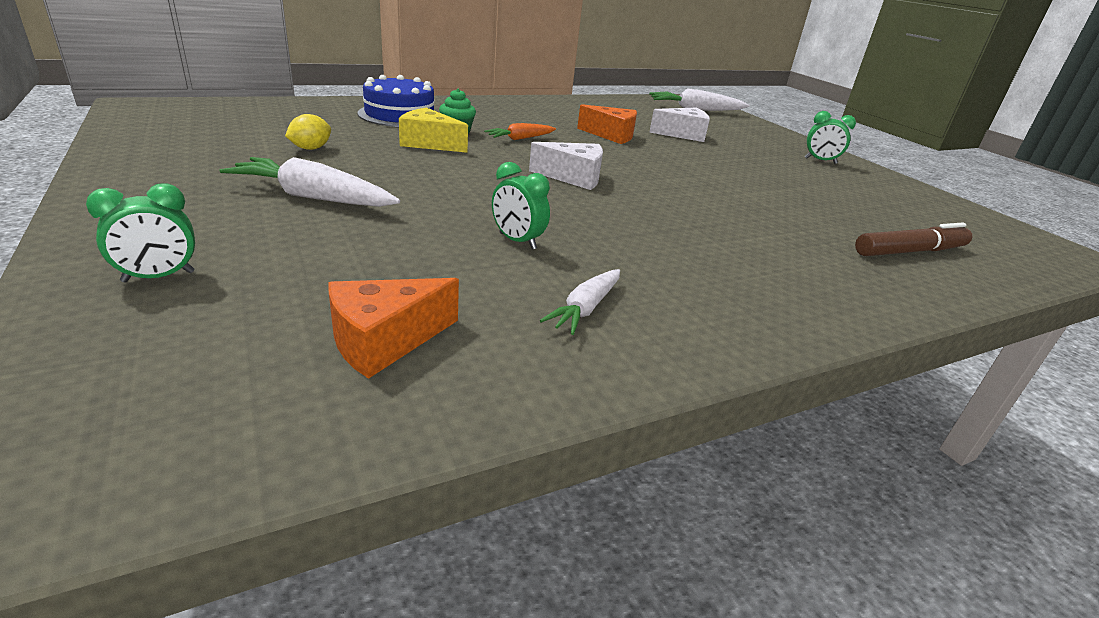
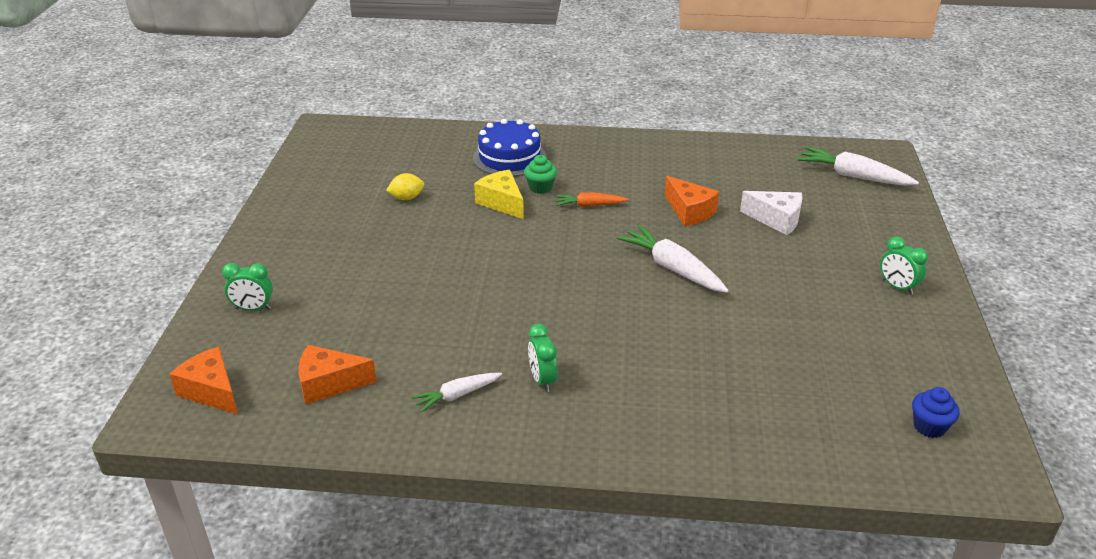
camera: 35 degrees right, 5 degrees up
white carrot [219,157,400,207] -> white carrot moved to [617,225,729,293]
green clock [492,162,550,250] -> green clock moved to [528,324,558,392]
white cheese [529,142,603,190] -> none
brown marker [855,223,973,256] -> none
none -> orange cheese [170,347,238,414]
none -> blue cupcake [912,387,959,438]

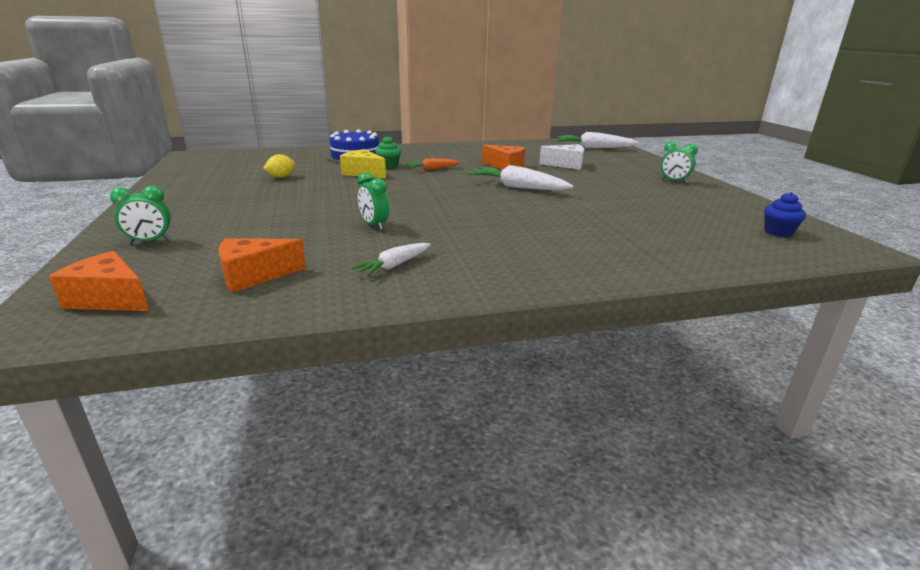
camera: 20 degrees left, 10 degrees down
green clock [528,324,558,392] -> green clock moved to [357,172,389,230]

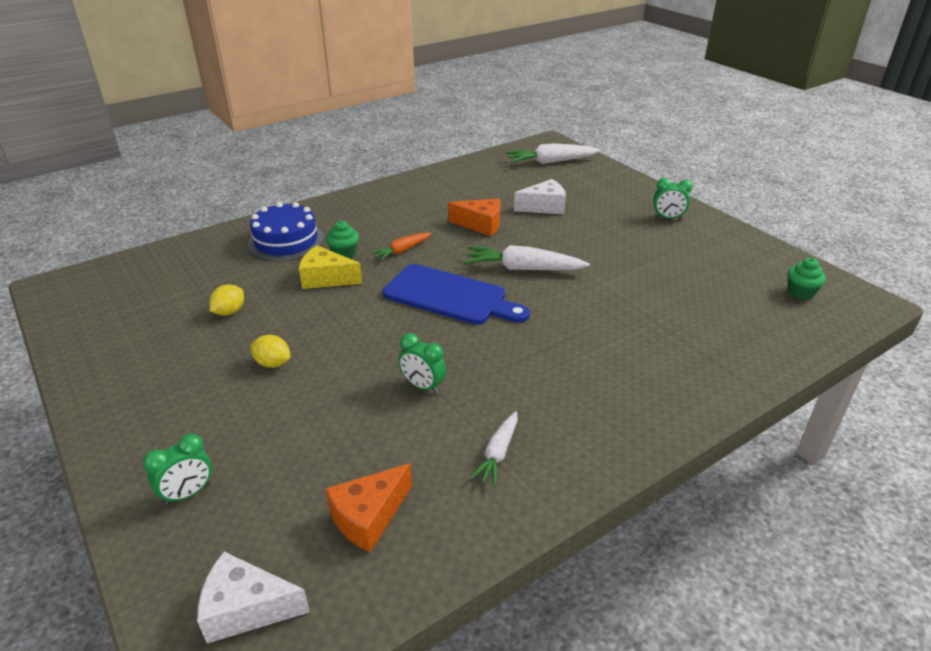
camera: 20 degrees left, 10 degrees up
orange cheese [49,251,149,311] -> white cheese [197,552,310,643]
blue cupcake [764,192,806,237] -> green cupcake [787,258,826,300]
none -> yellow lemon [250,335,291,368]
none -> blue cutting board [383,264,530,325]

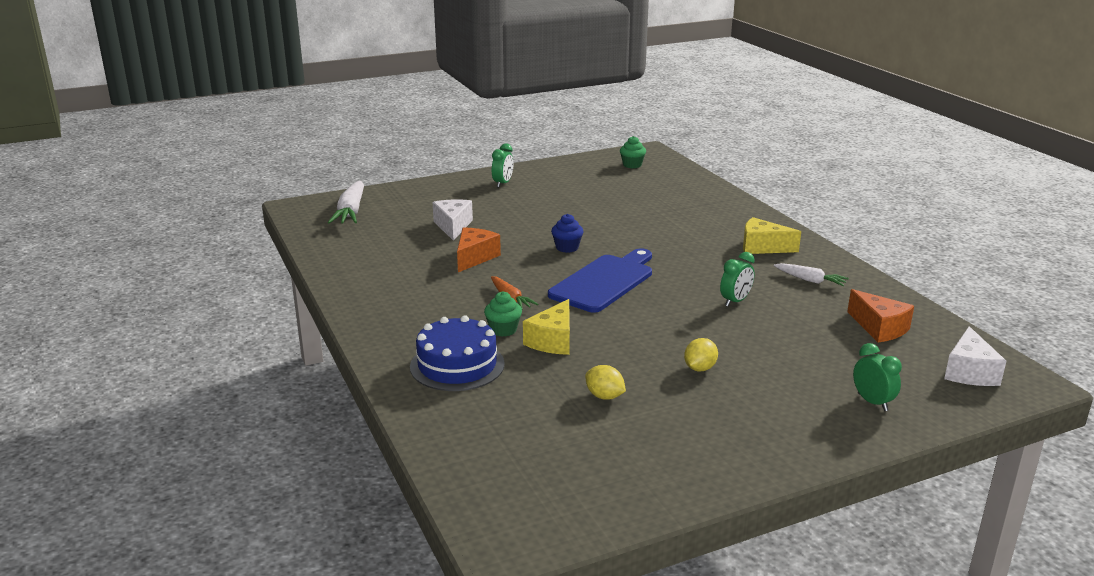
camera: 80 degrees left, 10 degrees down
white carrot [464,245,590,270] -> blue cupcake [551,214,584,253]
none -> yellow cheese [743,217,801,254]

